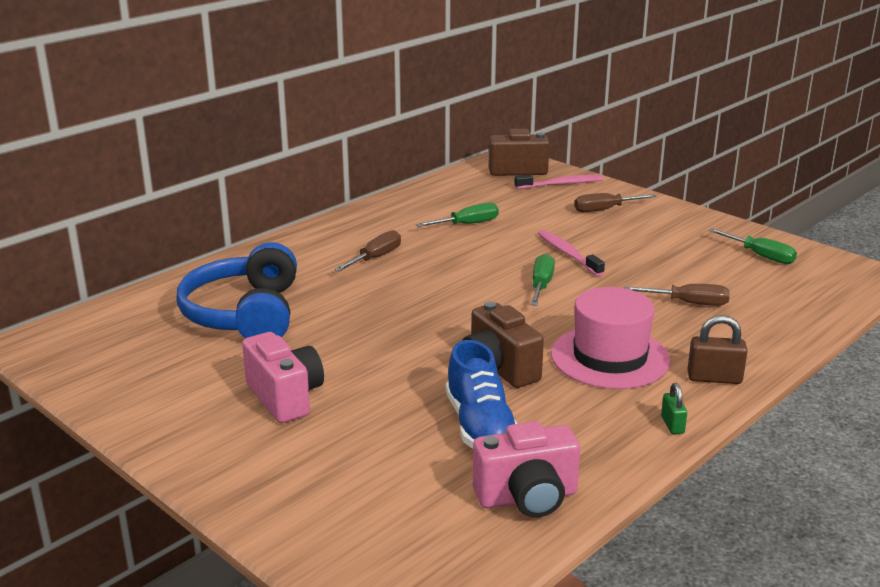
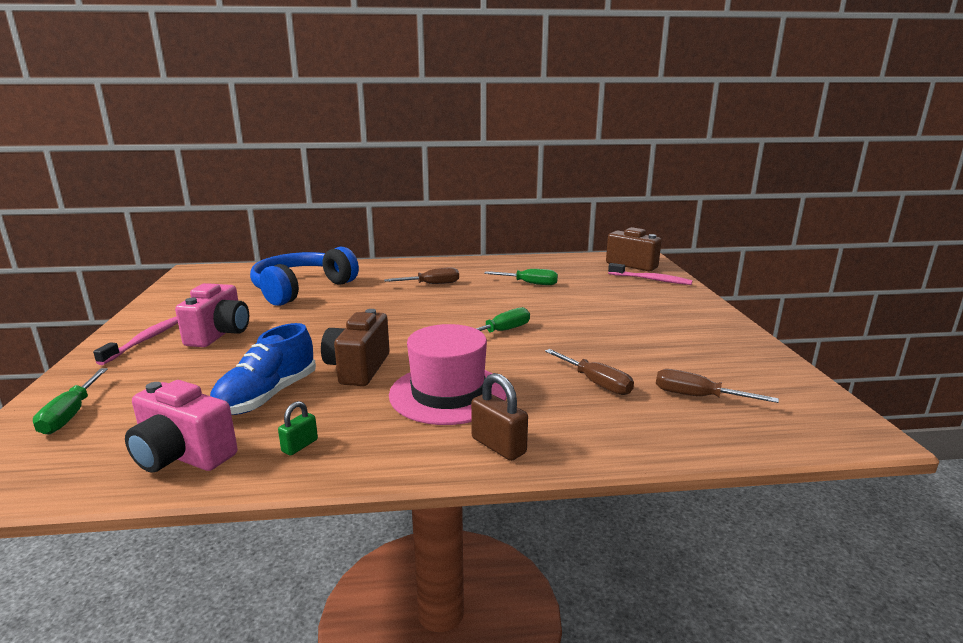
camera: 40 degrees right, 5 degrees down
pink toothbrush [538,230,605,276] -> pink toothbrush moved to [93,317,178,365]
brown screwdriver [574,193,656,212] -> brown screwdriver moved to [656,369,779,403]
green padlock [661,383,687,434] -> green padlock moved to [278,401,318,455]
green screwdriver [709,228,797,264] -> green screwdriver moved to [33,368,108,434]

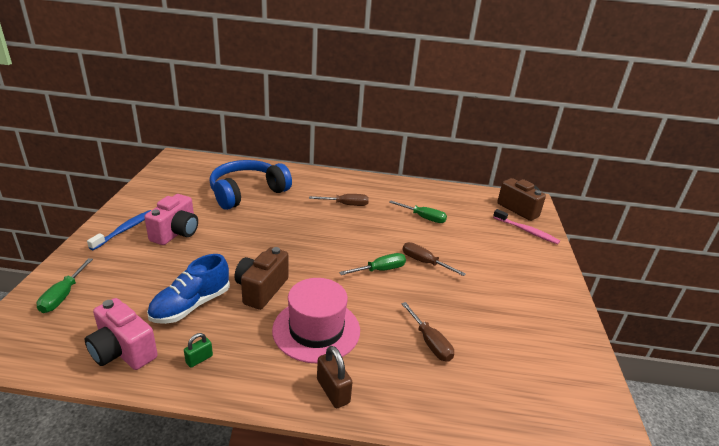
camera: 10 degrees right, 10 degrees up
pink toothbrush [93,317,178,365] -> blue toothbrush [87,210,151,250]
brown screwdriver [656,369,779,403] -> brown screwdriver moved to [402,242,466,276]

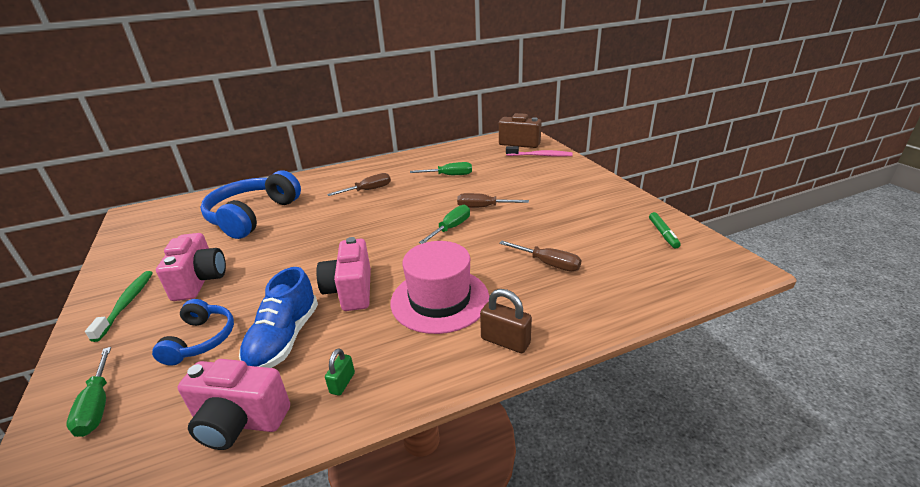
camera: 25 degrees left, 0 degrees up
blue toothbrush [87,210,151,250] -> green toothbrush [85,271,153,342]
brown camera [234,247,289,310] -> pink camera [316,237,371,311]
none -> blue headphones [152,299,234,365]
none -> green marker [649,212,681,248]

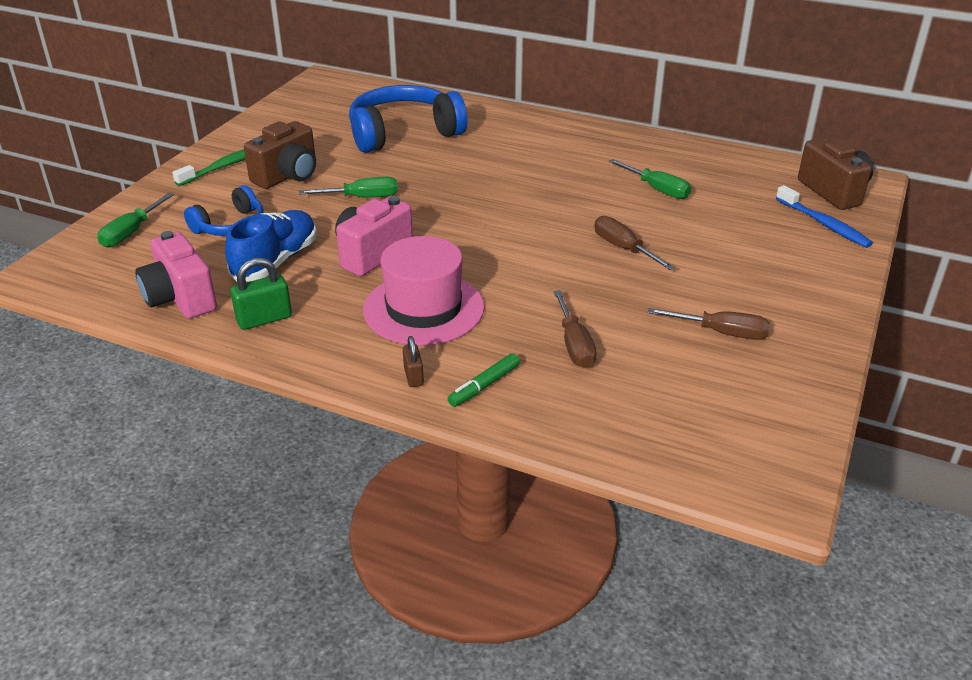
camera: 45 degrees right, 5 degrees up
pink camera [156,233,226,301] -> brown camera [244,121,316,189]
blue shoe [239,267,318,368] -> blue shoe turned 150 degrees clockwise [225,210,317,281]
green padlock [325,348,355,396] -> green padlock [230,258,292,330], size x1.61
brown screwdriver [327,173,391,196] -> brown screwdriver moved to [648,308,770,340]
green screwdriver [419,205,470,244] -> green screwdriver moved to [299,177,398,197]
brown padlock [480,289,532,353] -> brown padlock [403,336,424,387], size x0.62
pink toothbrush [506,146,573,157] -> blue toothbrush [776,185,873,248]
green marker [649,212,681,248] -> green marker moved to [448,353,520,407]

